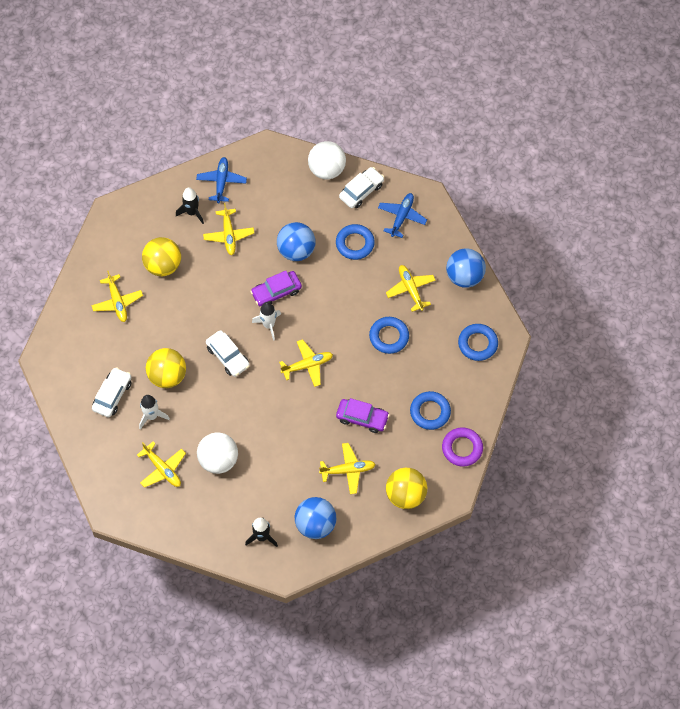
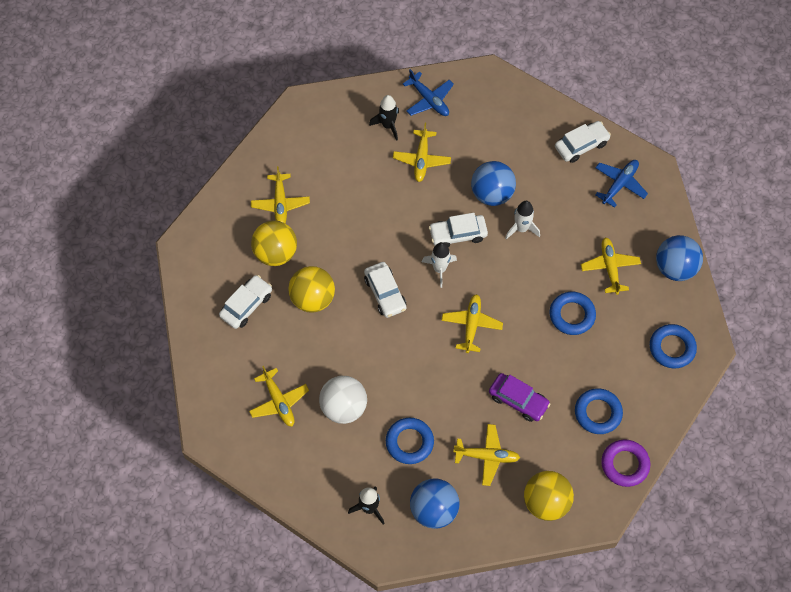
camera: 15 degrees right, 0 degrees up
white rocket [139,395,170,430] -> white rocket moved to [505,201,540,239]
yellow ball [142,237,181,276] -> yellow ball moved to [251,221,297,266]
blue plane [196,157,247,203] -> blue plane turned 120 degrees clockwise [403,69,454,116]
purple car [250,271,302,306] -> white car [429,213,488,247]
yellow plane [279,339,333,387] -> yellow plane turned 75 degrees counterclockwise [441,294,503,353]
white ball [308,141,346,179] -> none
blue ring [336,224,375,260] -> blue ring moved to [386,418,434,464]

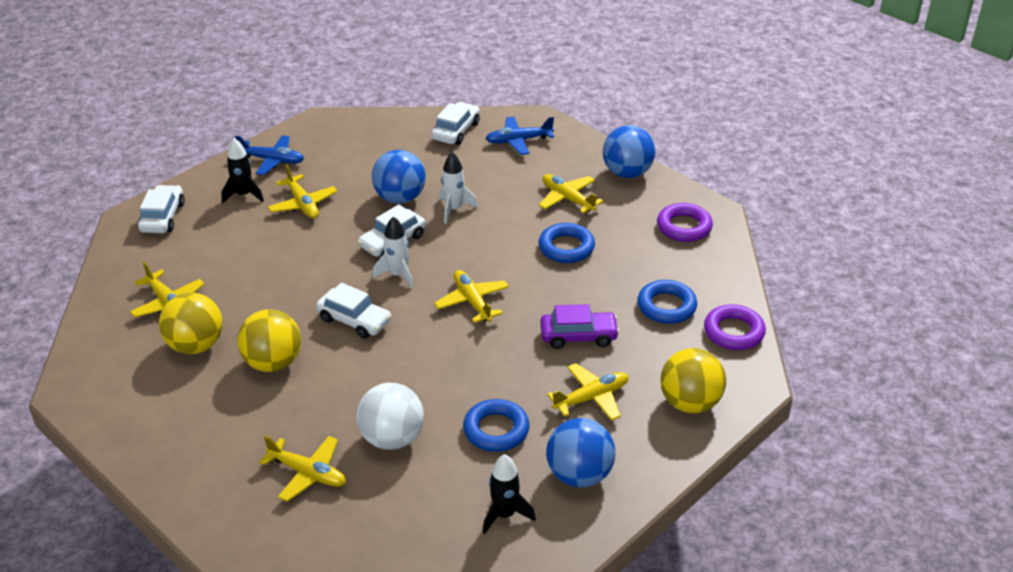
camera: 35 degrees left, 25 degrees down
white car [219,275,272,329] -> white car moved to [138,185,185,233]
blue plane [595,160,648,208] -> blue plane turned 105 degrees counterclockwise [485,116,554,155]
blue ring [650,324,697,369] -> purple ring [657,203,713,242]

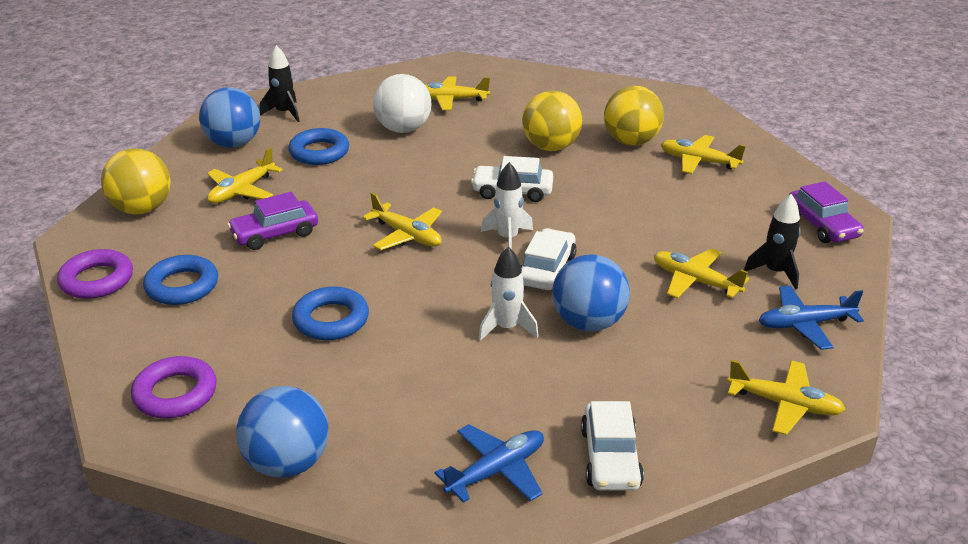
camera: 155 degrees right, 5 degrees down
white car [138,185,185,233] -> purple car [789,181,864,243]
yellow plane [539,174,603,214] -> yellow plane moved to [727,360,846,435]

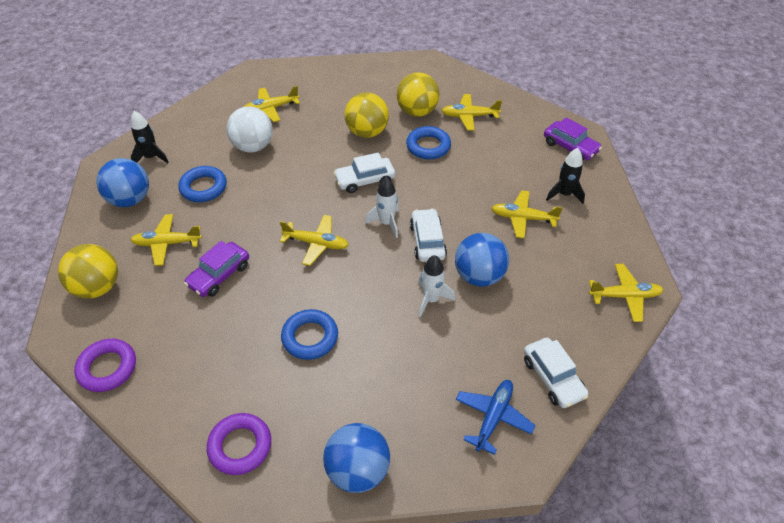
camera: 25 degrees left, 15 degrees up
blue ring [143,255,218,305] -> blue ring moved to [406,126,451,159]
yellow plane [207,147,283,203] -> yellow plane turned 75 degrees clockwise [131,214,202,266]
blue plane [759,286,864,350] -> none

